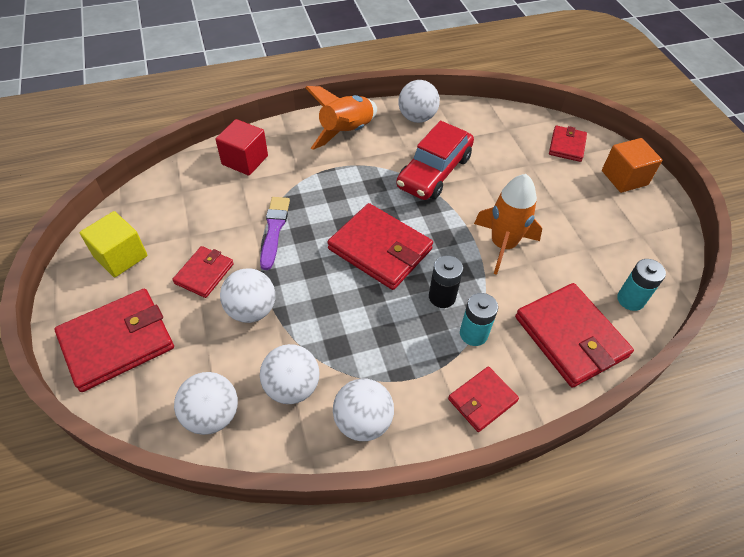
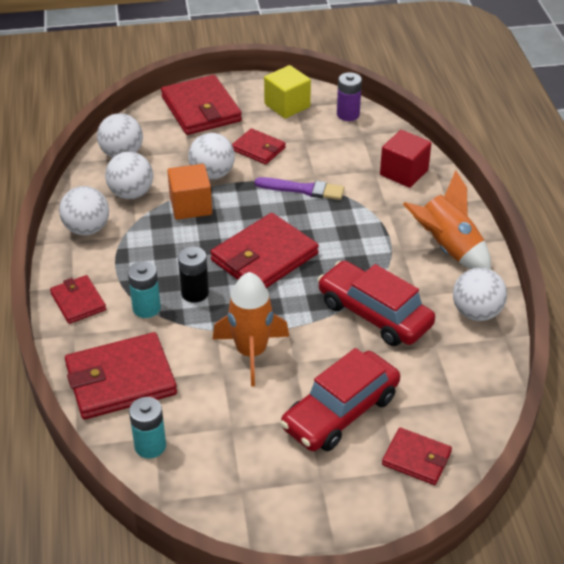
camera: 100 degrees right, 10 degrees down
orange cube [602,138,662,193] -> orange cube moved to [167,164,212,220]
none -> red car [280,348,400,451]
none -> purple battery [337,72,362,121]

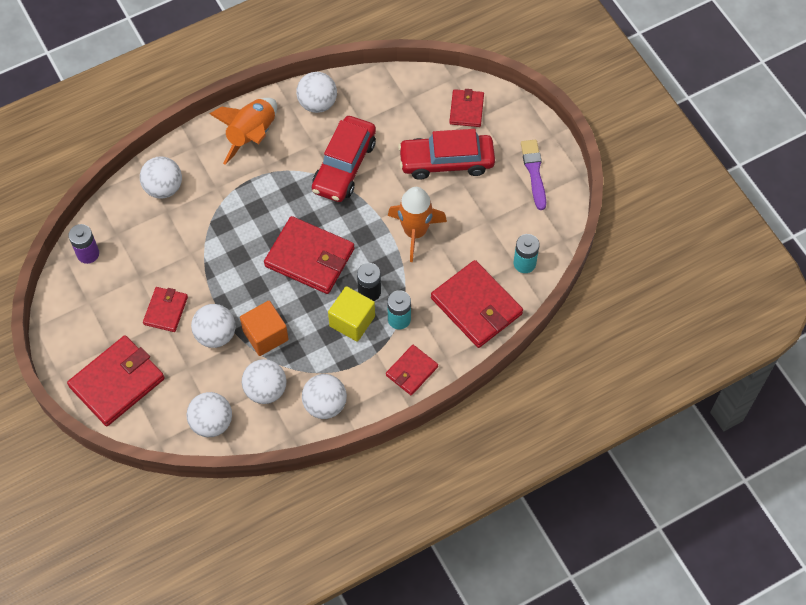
camera: 110 degrees left, 20 degrees up
purple brush [255,177,344,200] -> purple brush moved to [521,140,546,210]
yellow cube [264,65,311,118] -> yellow cube moved to [328,286,375,342]
red car [280,348,400,451] -> red car turned 150 degrees clockwise [398,129,495,180]
red cube [380,130,432,188] -> white ball [140,156,182,199]

